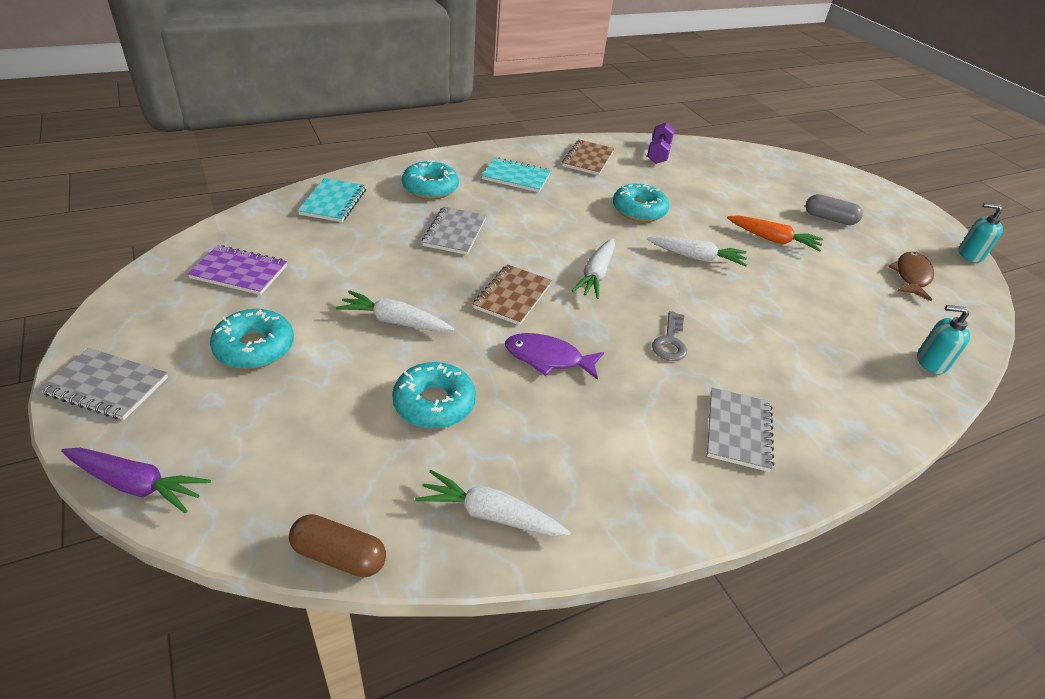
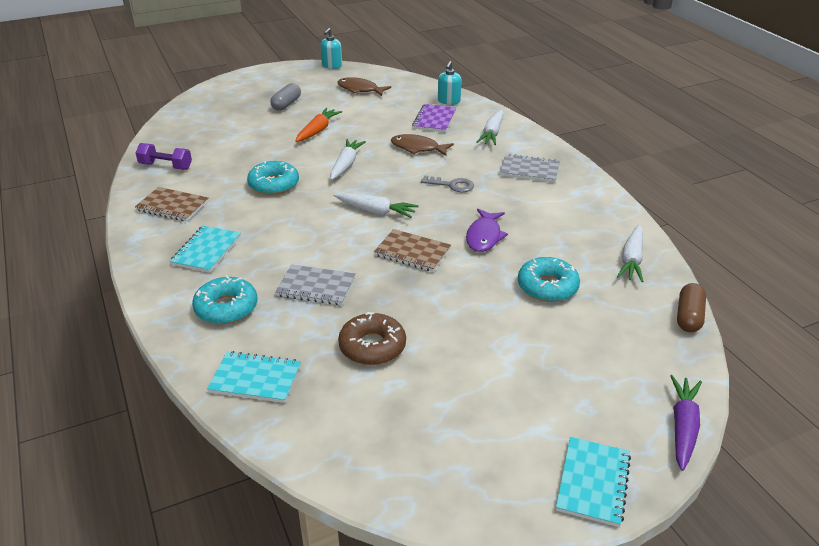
camera: 85 degrees left, 5 degrees down
grey notebook [39,348,168,420] -> turquoise notebook [556,437,631,527]
purple notebook [187,245,287,295] -> purple notebook moved to [412,104,456,132]
turquoise donut [210,309,294,369] -> none
white carrot [336,290,454,332] -> white carrot moved to [476,110,504,145]
none -> brown donut [338,312,406,365]
none -> brown fish [391,134,454,156]

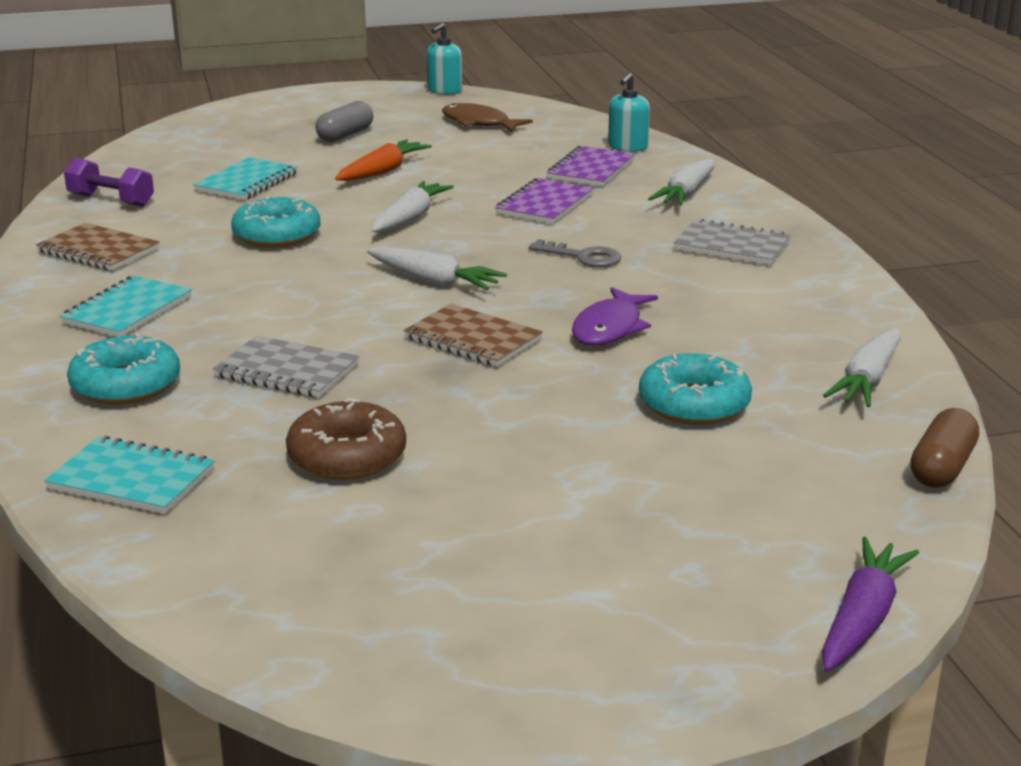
camera: 10 degrees right, 10 degrees down
brown fish [391,134,454,156] -> purple notebook [495,178,594,224]
turquoise notebook [556,437,631,527] -> turquoise notebook moved to [193,157,298,200]

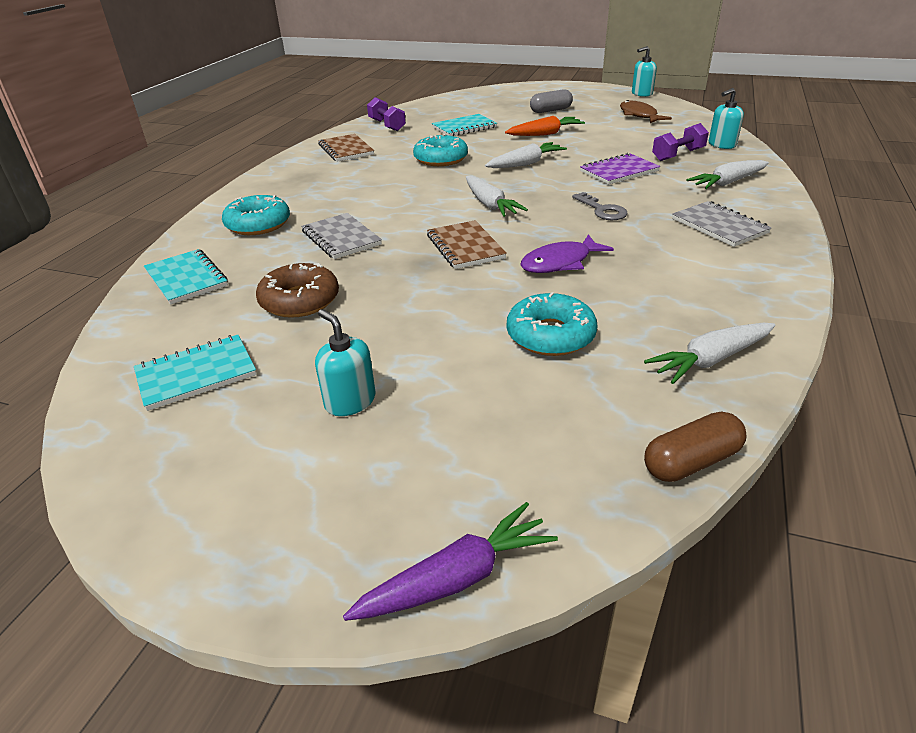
camera: 35 degrees right, 10 degrees up
turquoise notebook [60,276,192,337] -> turquoise notebook moved to [134,335,257,411]
purple notebook [547,146,635,187] -> purple dumbbell [652,123,709,161]
none -> turquoise soap dispenser [315,309,376,416]

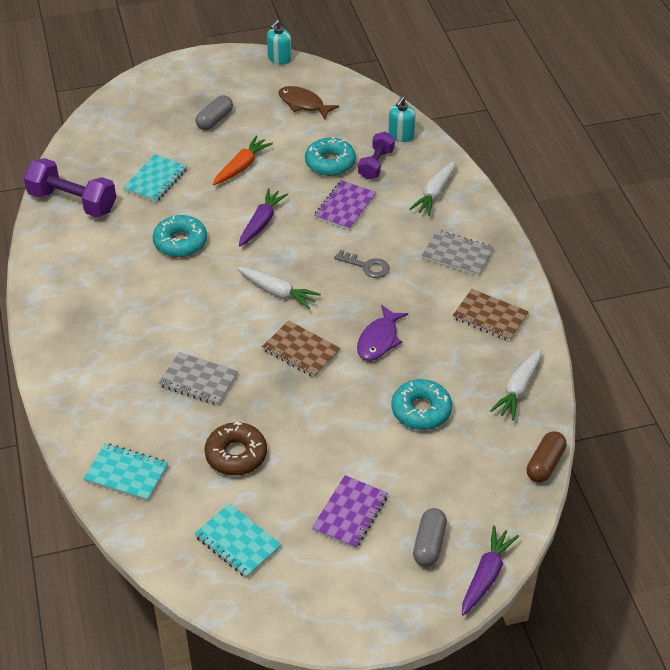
camera: 35 degrees left, 10 degrees up
turquoise notebook [134,335,257,411] -> turquoise notebook turned 75 degrees counterclockwise [194,503,282,578]
turquoise donut [222,195,290,235] -> turquoise donut moved to [305,137,356,176]
turquoise soap dispenser [315,309,376,416] -> purple notebook [312,475,388,549]
brown notebook [318,134,374,162] -> brown notebook moved to [453,289,529,342]
purple dumbbell [367,97,406,131] -> purple dumbbell [24,158,116,217], size x1.61
white carrot [485,142,567,168] -> purple carrot [239,188,288,246]
none -> grey capsule [413,508,447,567]

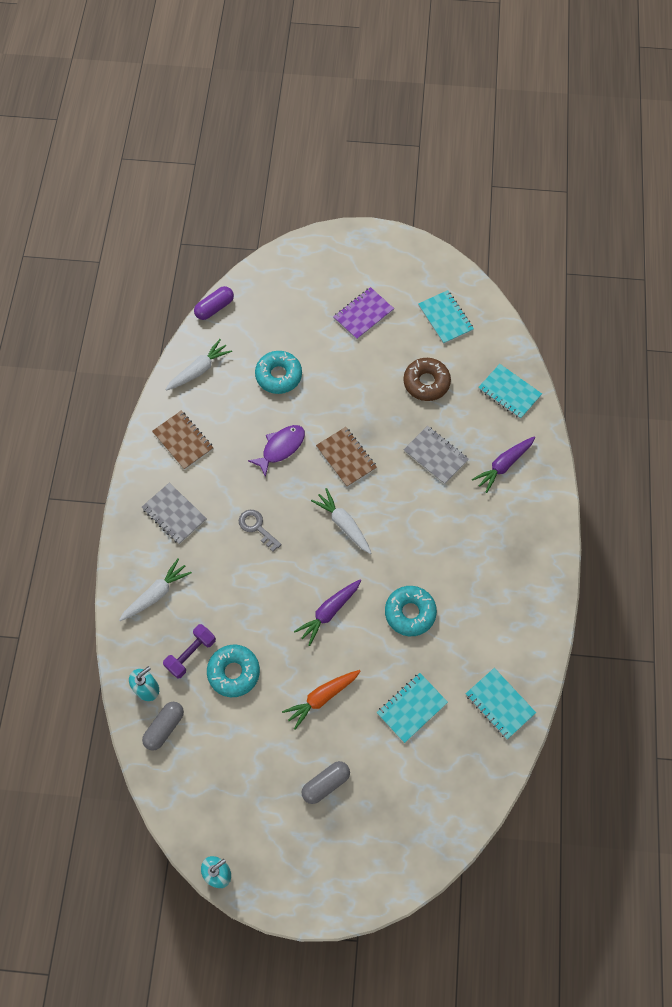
camera: 160 degrees left, 20 degrees up
purple dumbbell [24,158,116,217] -> turquoise notebook [465,668,536,739]
brown fish [278,86,339,119] -> none
purple notebook [314,180,376,230] -> none
grey capsule [413,508,447,567] -> grey capsule moved to [142,702,184,751]
purple carrot [462,525,519,616] -> purple carrot moved to [472,436,535,493]
brown capsule [527,431,567,482] -> purple capsule [194,286,234,320]

